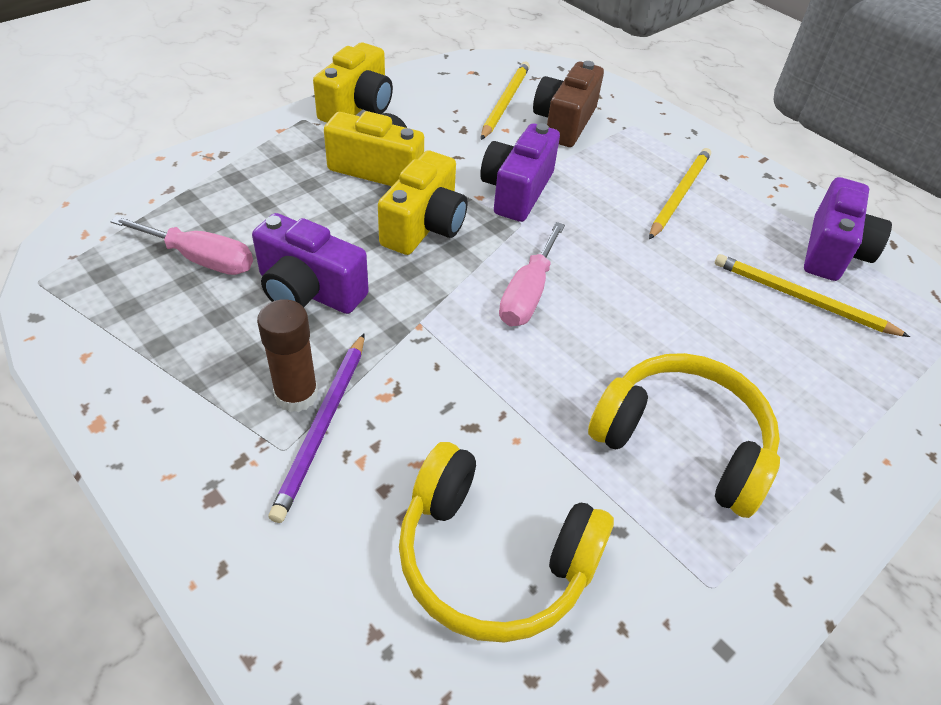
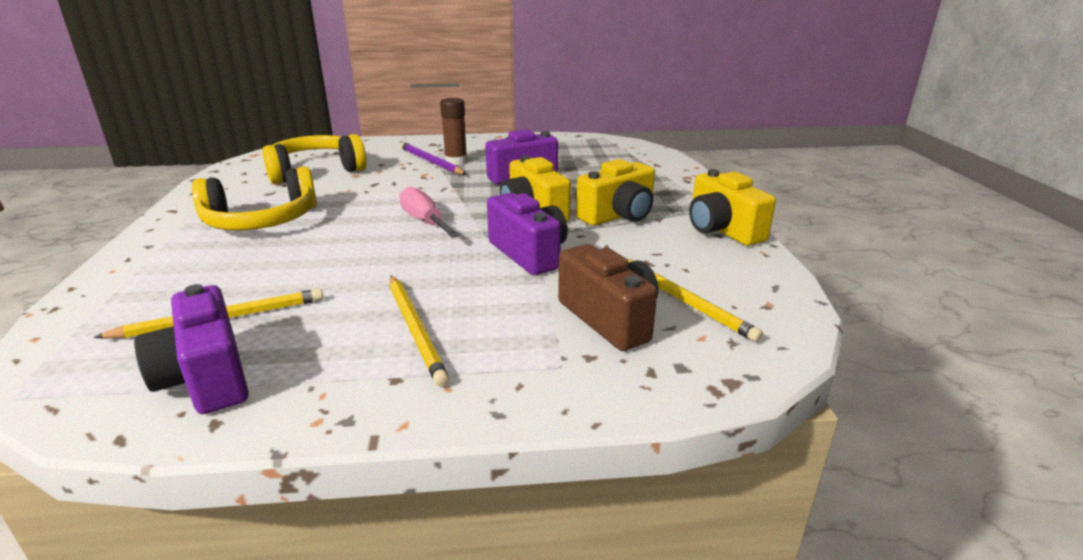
camera: 130 degrees right, 20 degrees down
pink screwdriver [110,216,253,275] -> none

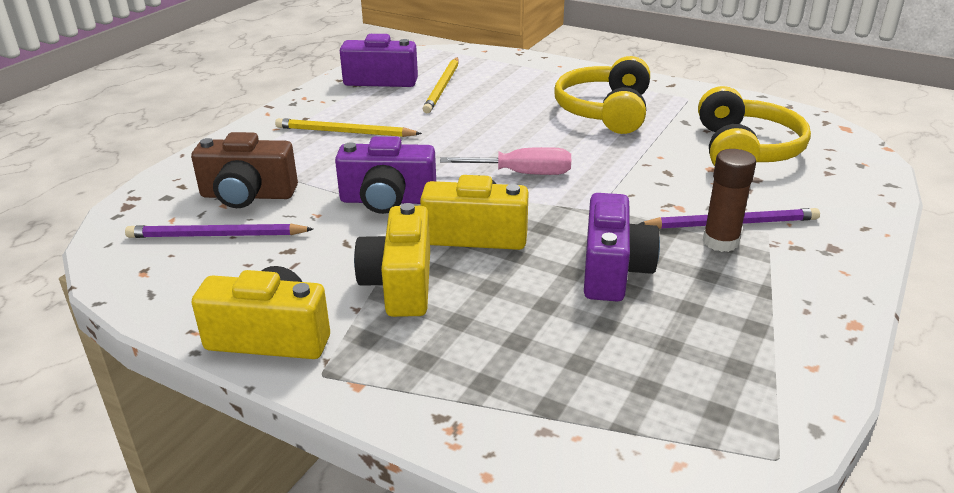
camera: 125 degrees right, 5 degrees up
yellow pencil [626,258,763,342] -> purple pencil [125,224,313,238]

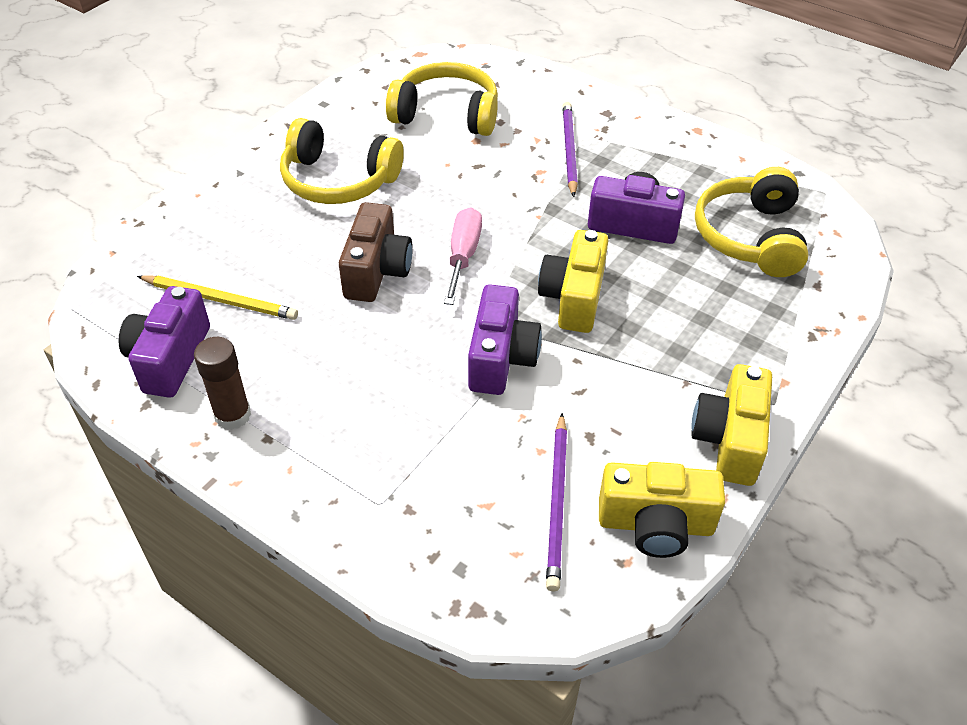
camera: 85 degrees left, 15 degrees up
brown camera [191,132,298,208] -> brown camera moved to [339,202,413,302]
yellow pencil [275,118,422,137] -> none
yellow camera [354,203,430,317] -> yellow camera moved to [599,462,725,558]
brown glue stick [703,149,756,252] -> brown glue stick moved to [194,337,251,430]
none -> yellow headphones [695,167,808,277]

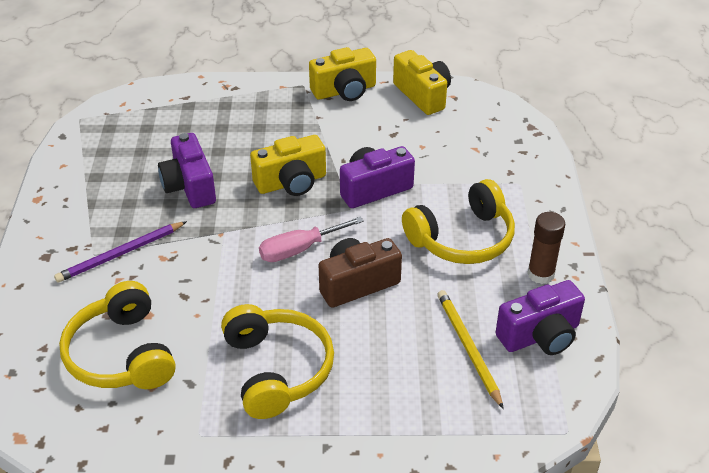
camera: 125 degrees left, 5 degrees down
purple pencil [546,413,567,591] -> none
yellow headphones [695,167,808,277] -> yellow headphones moved to [402,179,515,264]

